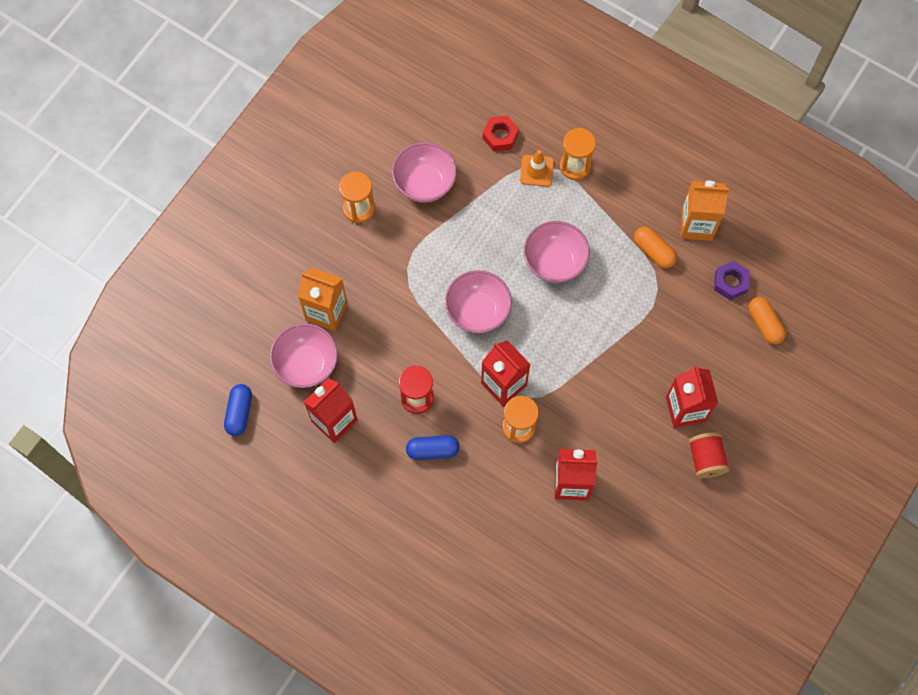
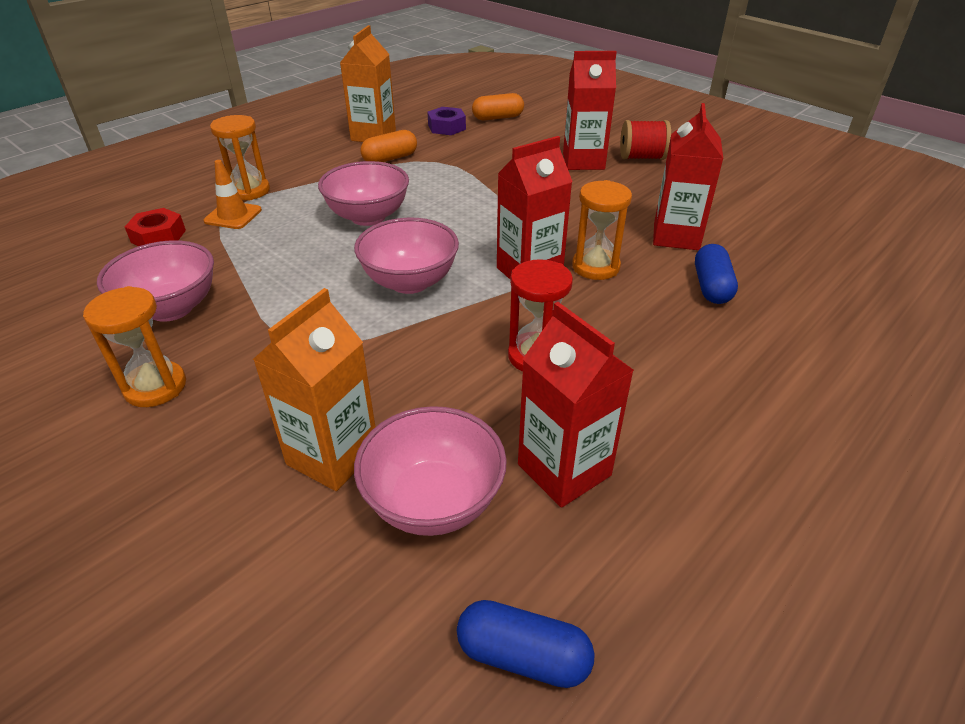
camera: 80 degrees left, 30 degrees down
blue capsule [406,435,460,460] -> blue capsule moved to [695,244,738,304]

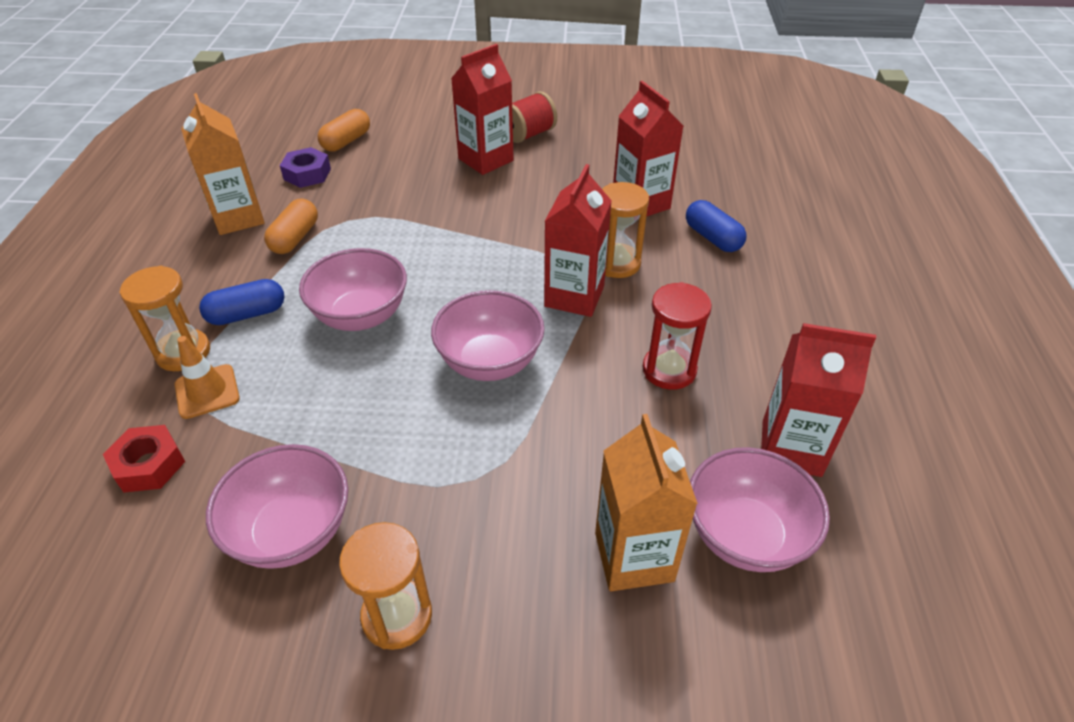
camera: 40 degrees left, 5 degrees up
blue capsule [457,600,595,688] -> blue capsule moved to [199,279,284,325]

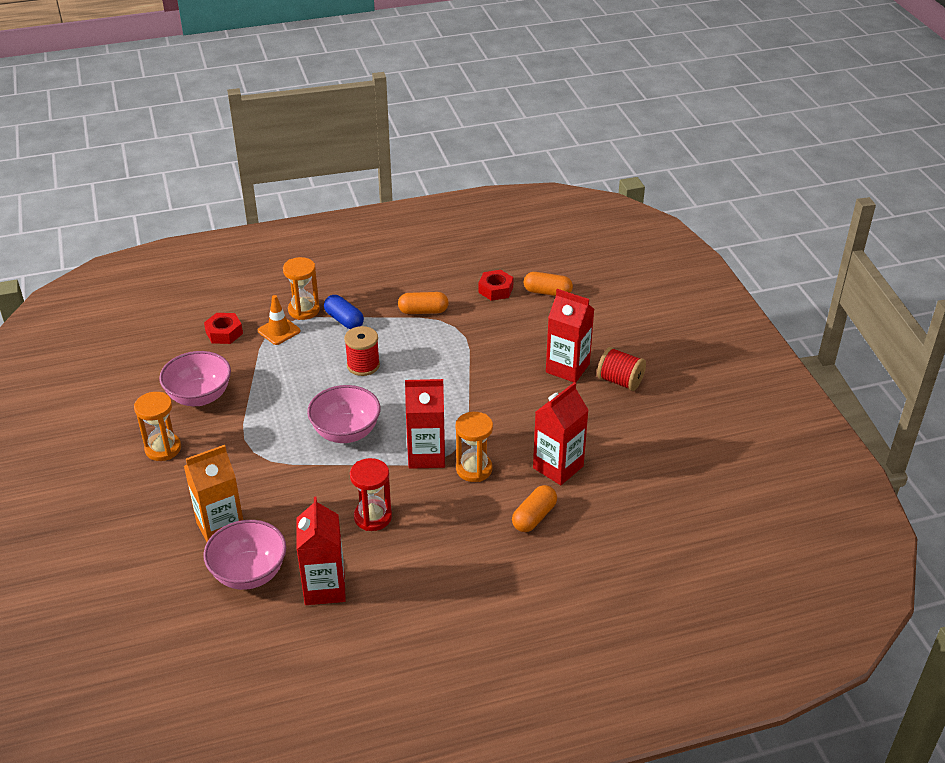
camera: 70 degrees right, 5 degrees down
orange carton [181,93,265,235] -> none
purple nut [280,147,331,188] -> red nut [479,270,514,301]
pink bowl [299,248,407,331] -> red spool [344,326,380,376]
blue capsule [686,200,746,252] -> orange capsule [512,485,557,532]

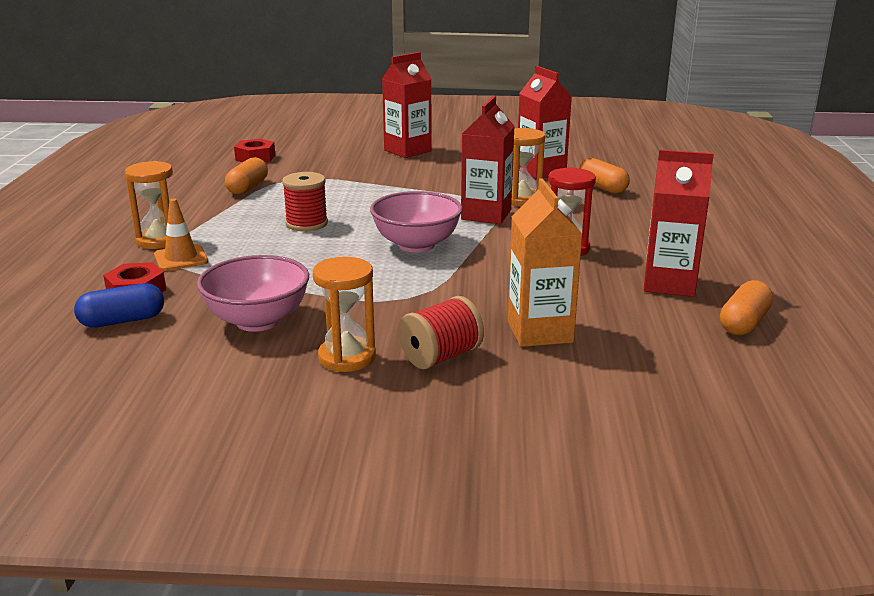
camera: 70 degrees left, 15 degrees down
pink bowl [203,520,286,590] -> none
blue capsule [324,295,364,329] -> blue capsule moved to [74,283,164,328]
orange capsule [524,272,573,296] -> orange capsule moved to [720,280,773,335]
red spool [597,347,646,391] -> red spool moved to [398,296,484,369]

